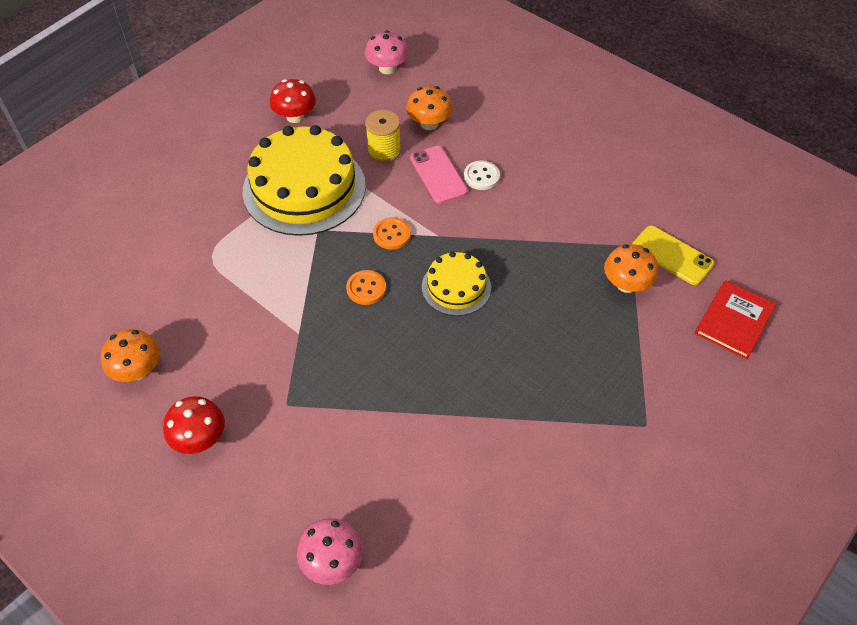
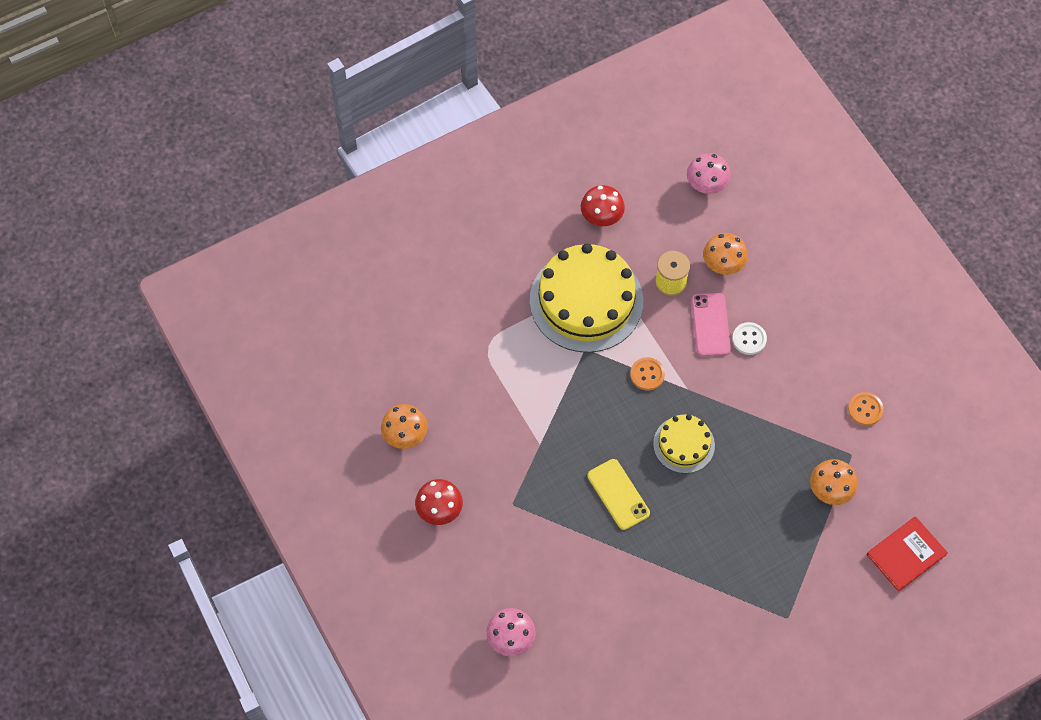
camera: 20 degrees right, 10 degrees up
orange button [346,270,386,305] -> orange button moved to [848,392,884,426]
yellow phone [632,225,714,285] -> yellow phone moved to [587,459,650,530]

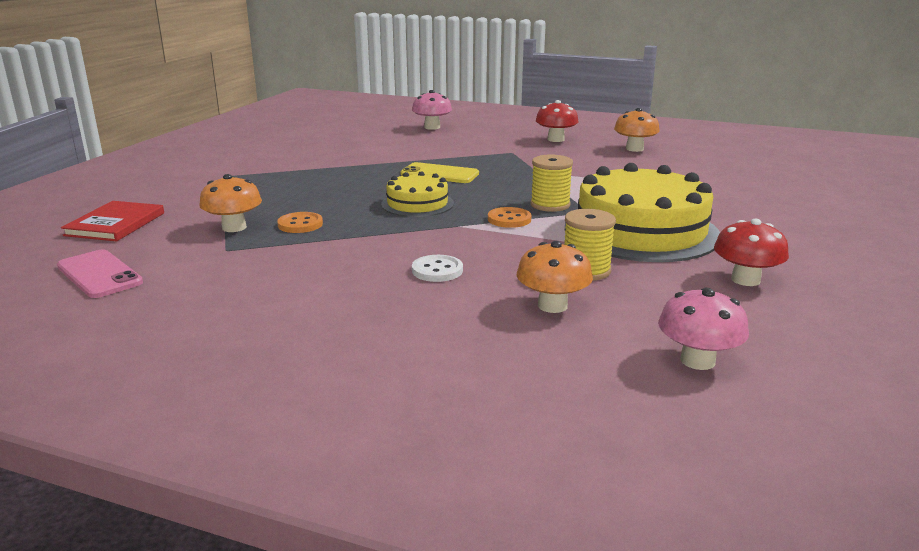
camera: 140 degrees right, 40 degrees down
pink phone [691,293,731,356] -> pink phone moved to [57,249,143,298]
orange button [848,392,884,426] -> orange button moved to [277,212,323,233]
none -> yellow spool [530,154,573,212]

